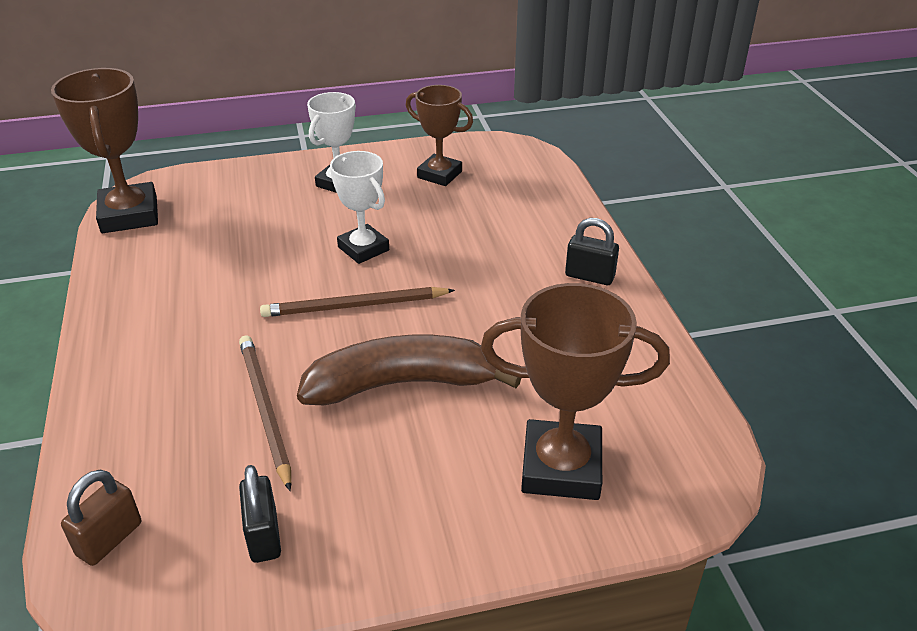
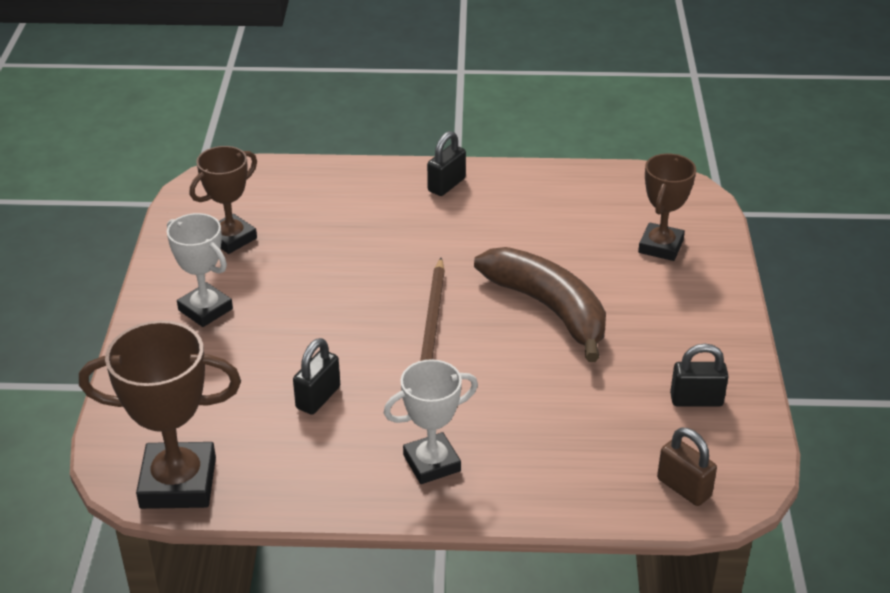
camera: 75 degrees left, 0 degrees up
brown pencil [239,335,291,491] -> none
brown banana [297,335,521,405] -> brown banana turned 135 degrees clockwise [474,247,606,362]
white trophy [330,151,389,264] -> white trophy moved to [384,359,478,484]
brown trophy [480,283,670,500] -> brown trophy [638,153,696,261], size x0.66
none -> black padlock [293,338,340,415]

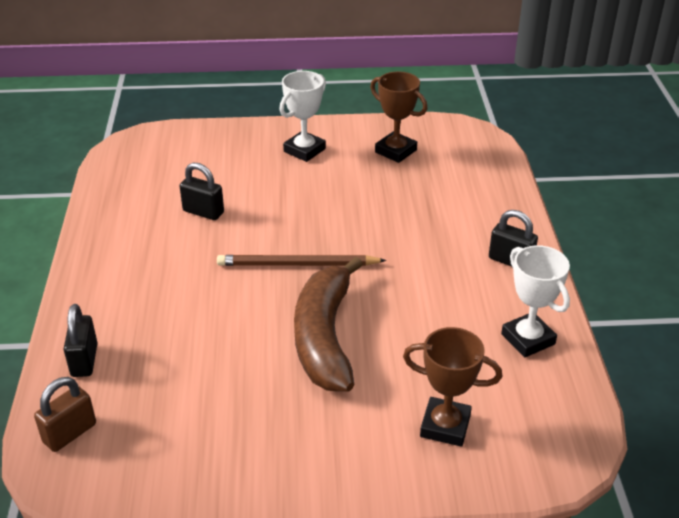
camera: 85 degrees right, 0 degrees up
brown trophy [79,321,241,509] -> none
white trophy [384,359,478,484] -> white trophy moved to [501,245,570,357]
brown banana [474,247,606,362] -> brown banana turned 135 degrees clockwise [294,257,363,392]
black padlock [670,344,729,407] -> black padlock moved to [64,304,98,377]

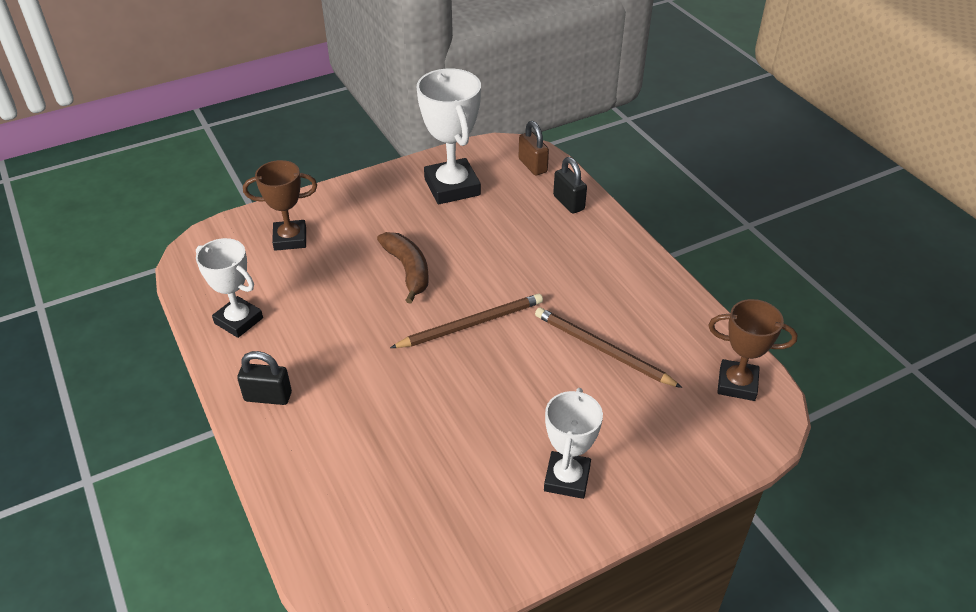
camera: 155 degrees right, 5 degrees up
brown padlock [34,377,96,452] -> brown padlock turned 45 degrees counterclockwise [518,121,549,176]
black padlock [180,162,224,220] -> brown pencil [535,307,682,388]
brown banana [294,257,363,392] -> brown banana [377,232,429,304], size x0.66
brown trophy [370,71,428,163] -> brown trophy moved to [708,299,798,401]
none -> white trophy [417,68,481,204]

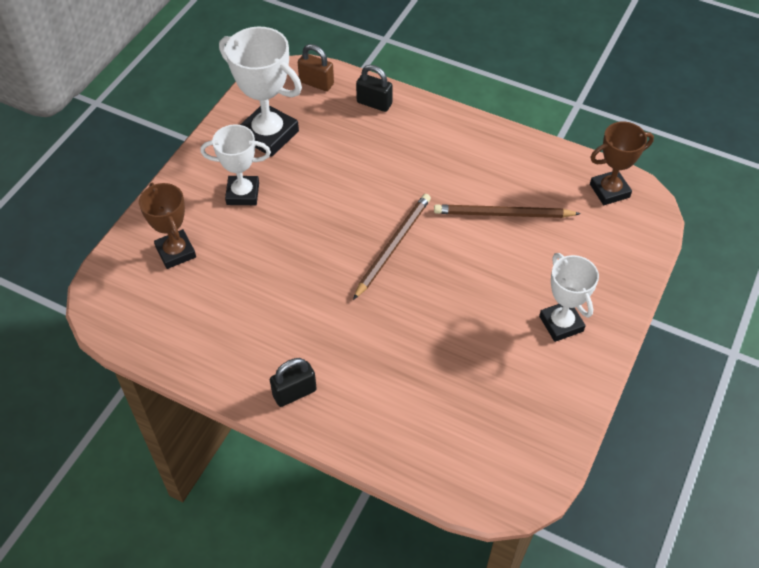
camera: 35 degrees left, 10 degrees up
white trophy [196,238,263,338] -> white trophy moved to [200,124,271,205]
brown trophy [243,160,317,251] -> brown trophy turned 75 degrees counterclockwise [139,183,196,269]
brown banana [377,232,429,304] -> none

